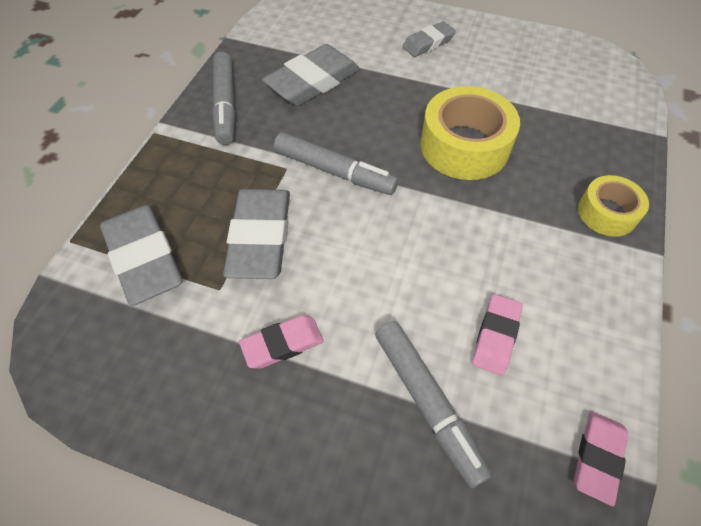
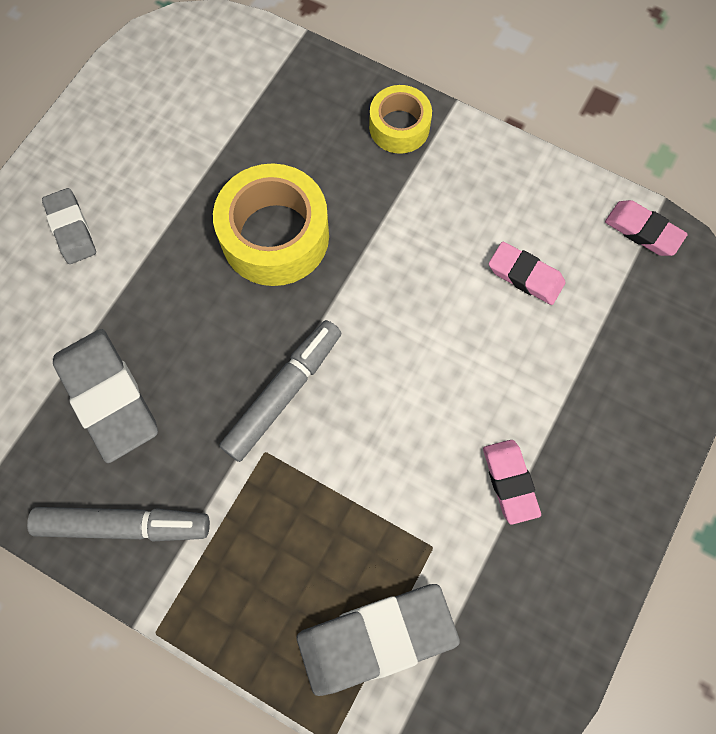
camera: 80 degrees left, 15 degrees up
grey eraser [223,189,290,279] -> none
grey marker [375,321,492,488] -> none

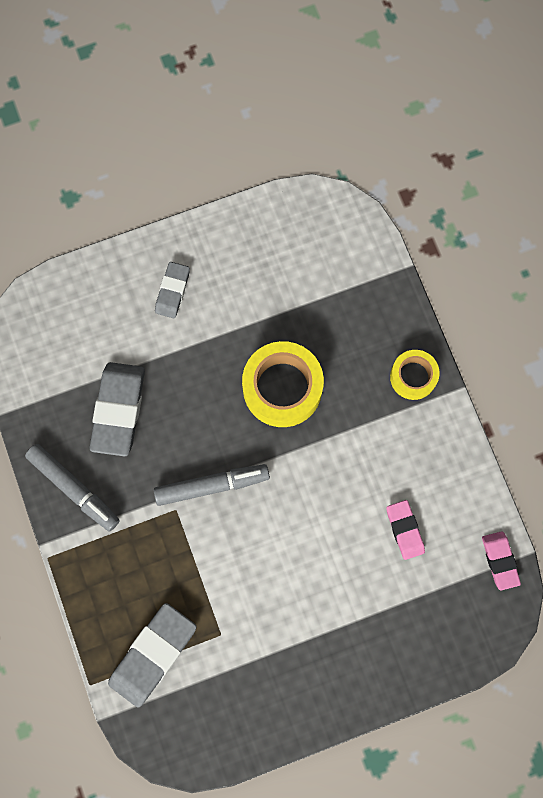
camera: 40 degrees right, 5 degrees up
grey eraser [297,584,460,696] -> grey eraser turned 75 degrees counterclockwise [108,603,197,708]
pink eraser [483,440,541,525] -> none

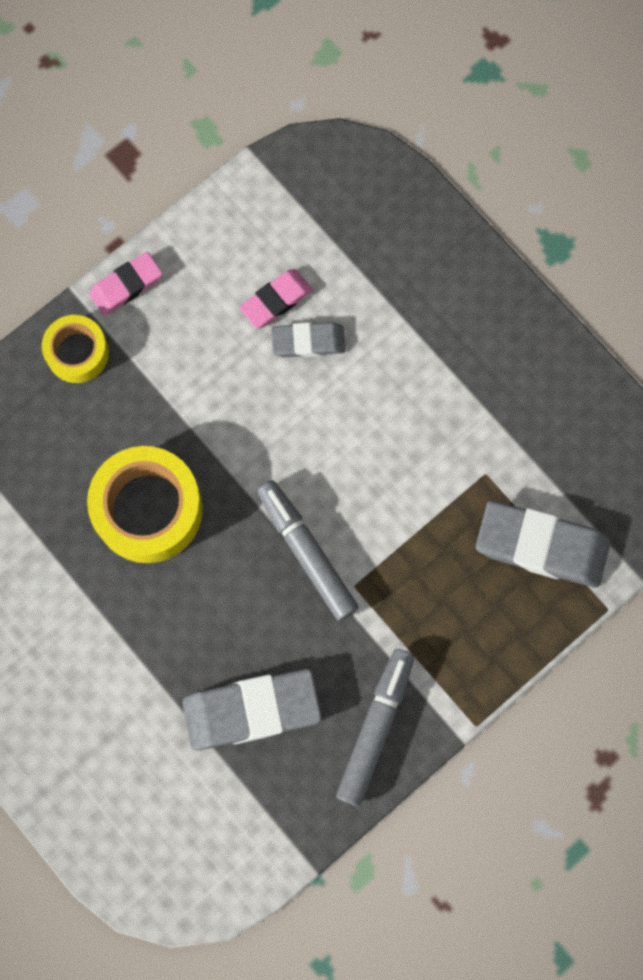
camera: 110 degrees left, 0 degrees up
grey eraser [155,262,190,318] -> grey eraser moved to [271,322,346,358]
pink eraser [482,531,521,590] -> pink eraser moved to [89,252,162,315]

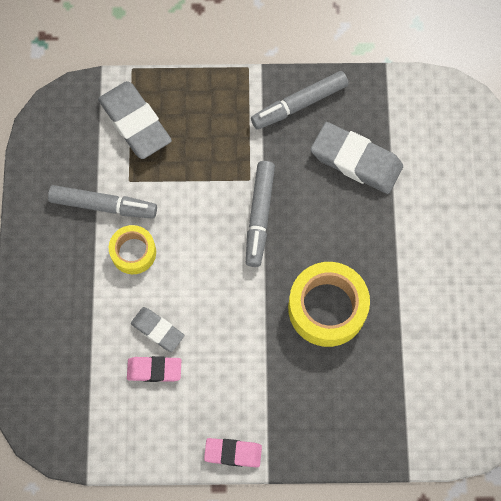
camera: 140 degrees left, 5 degrees down
yellow tape [42,315,109,383] -> yellow tape moved to [109,225,156,274]
none -> grey marker [48,185,157,219]

